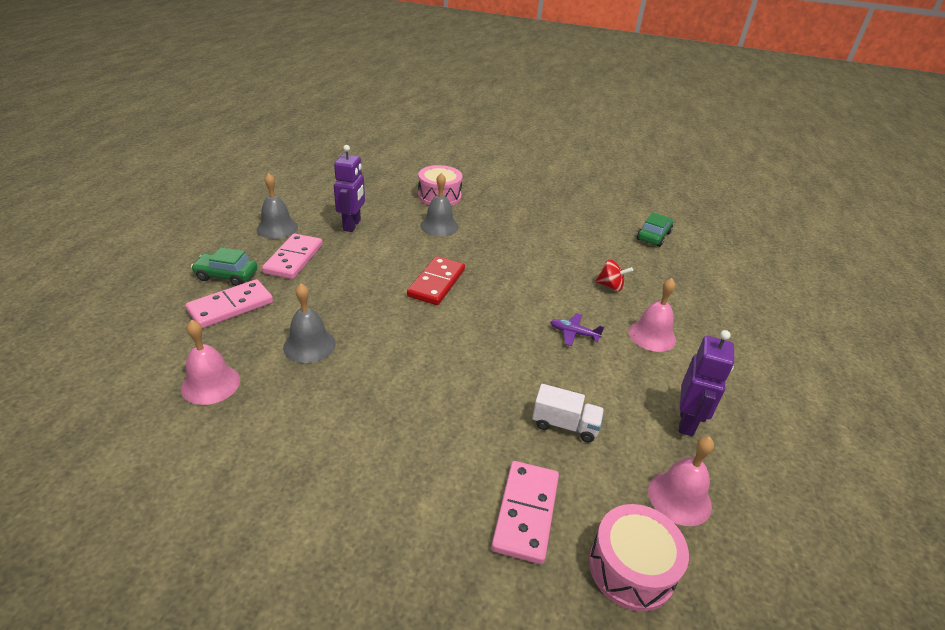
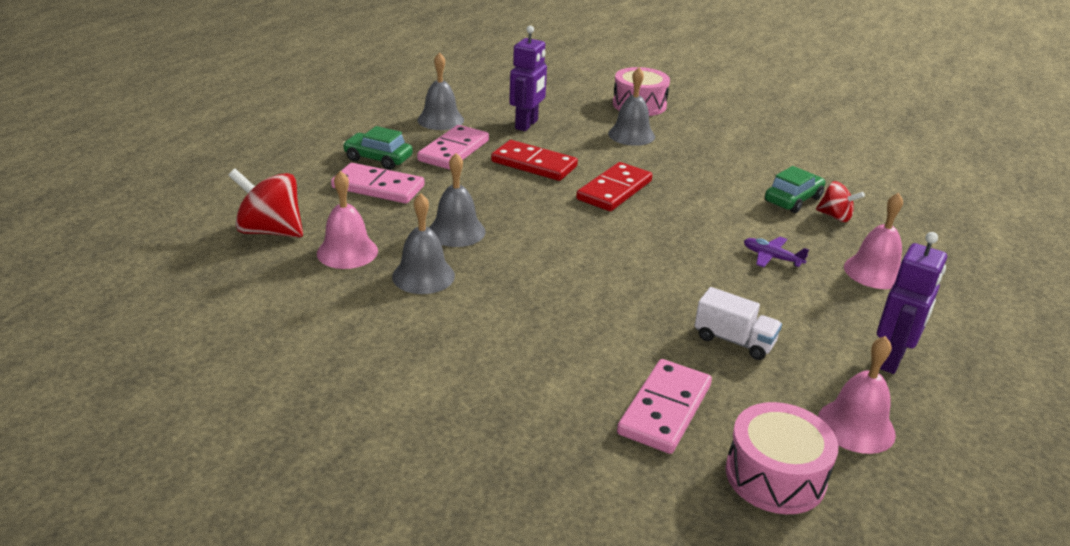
camera: 15 degrees right, 5 degrees down
pink domino [185,279,273,329] -> pink domino turned 45 degrees clockwise [331,163,425,204]
green car [637,212,673,247] -> green car moved to [765,166,825,213]
none -> red spinning top [228,169,303,238]
none -> grey bell [392,193,455,294]
none -> red domino [491,140,578,181]

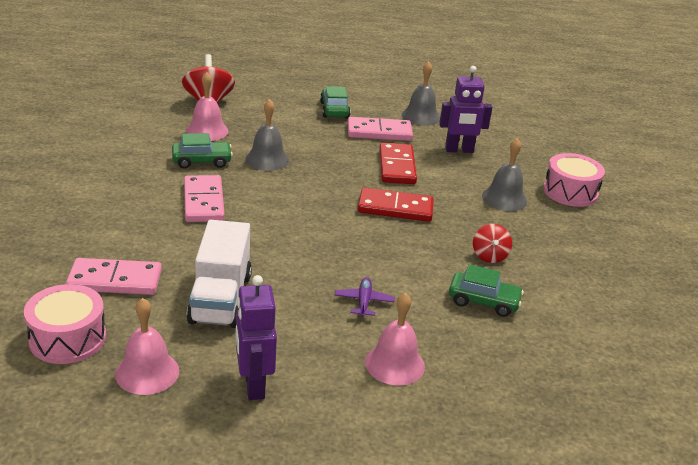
camera: 60 degrees right, 0 degrees up
pink domino [331,163,425,204] -> pink domino moved to [184,175,225,222]
grey bell [392,193,455,294] -> green car [172,133,233,169]
white truck [695,287,782,360] -> white truck [187,220,252,328], size x1.66
red spinning top [816,181,865,222] -> red spinning top moved to [473,224,512,263]
purple robot [877,232,947,374] -> purple robot turned 75 degrees clockwise [236,275,277,400]

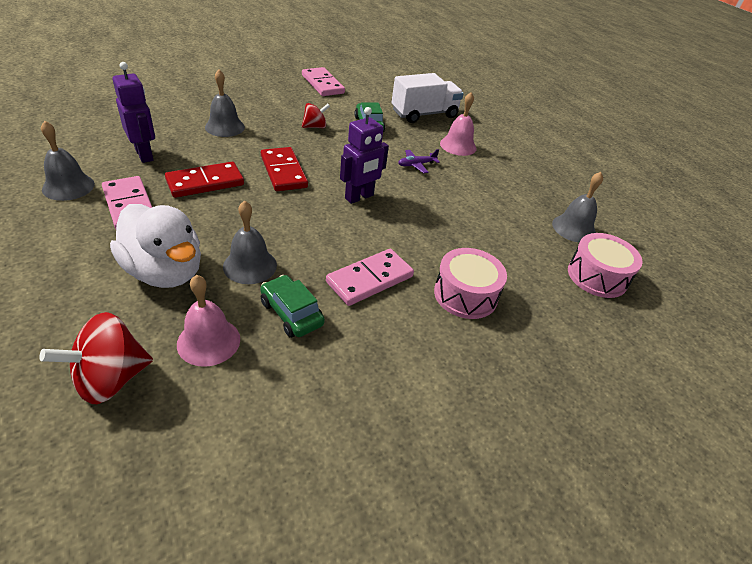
camera: 120 degrees left, 10 degrees up
pink domino [66,258,162,295] -> pink domino moved to [302,67,345,96]
pink bell [115,298,179,395] -> grey bell [552,172,603,243]
white truck [187,220,252,328] -> white truck moved to [392,73,464,123]
purple robot [236,275,277,400] -> purple robot moved to [340,107,389,204]
green car [320,86,351,118] -> none
pink drum [543,153,605,207] -> pink drum moved to [434,248,507,319]
none -> white duck [110,204,201,288]

